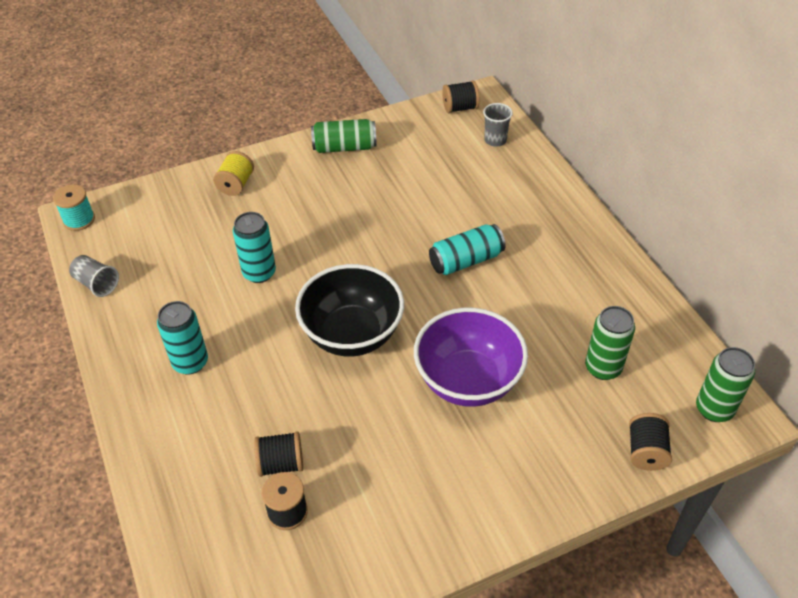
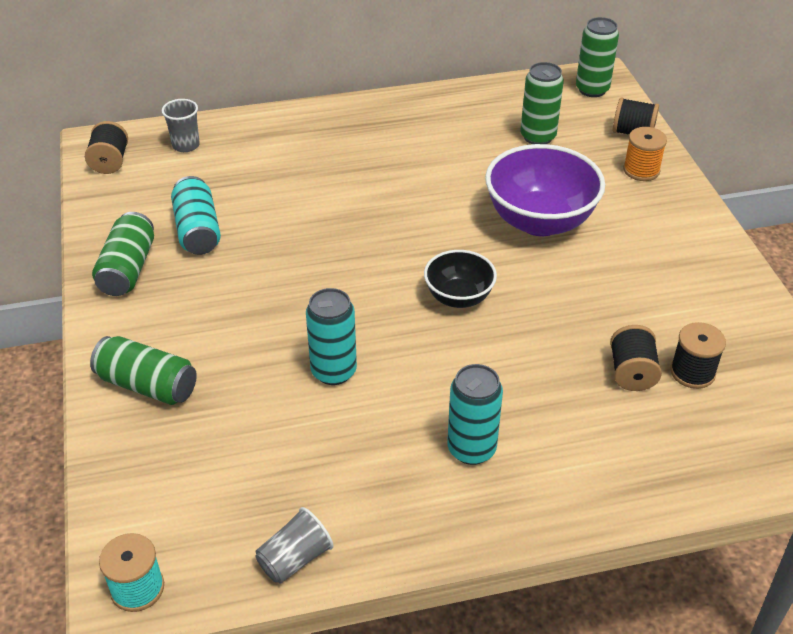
camera: 80 degrees left, 5 degrees down
yellow spool [213,151,254,196] -> green can [90,336,197,405]
black bowl [295,264,404,357] -> black bowl [424,250,497,308], size x0.57
turquoise can [429,224,506,275] -> turquoise can moved to [171,176,221,255]
none -> orange spool [623,127,667,181]

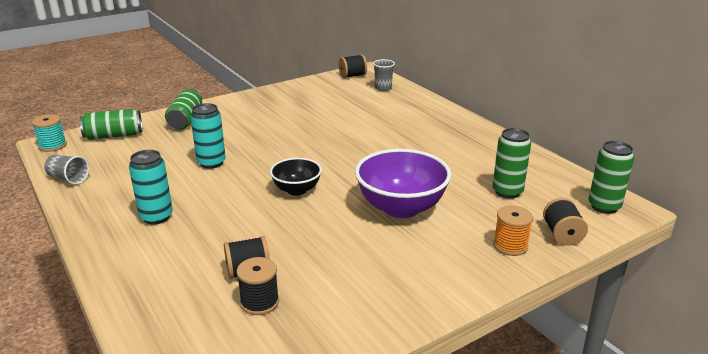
camera: 70 degrees right, 15 degrees down
green can [92,212,154,296] -> green can moved to [80,109,142,140]
turquoise can [171,176,221,255] -> none

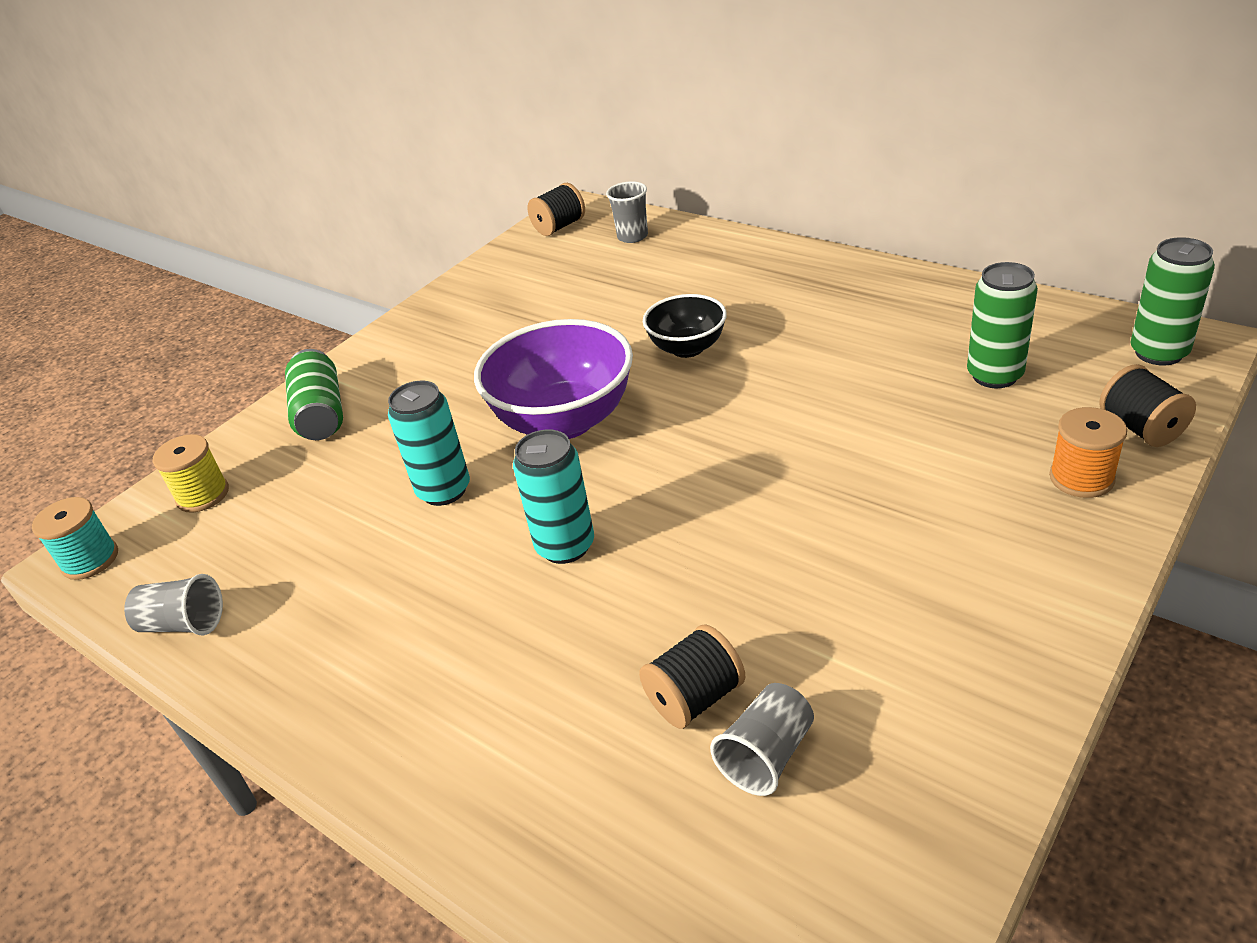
camera: 15 degrees left, 10 degrees up
green can [80,109,142,140] -> yellow spool [152,434,229,513]
turquoise can [129,150,173,224] -> turquoise can moved to [513,430,594,564]
black spool [237,257,279,315] -> grey cup [710,683,814,796]
black bowl [270,158,322,196] -> black bowl moved to [643,294,727,358]
purple bowl [355,149,451,218] -> purple bowl moved to [474,319,633,439]

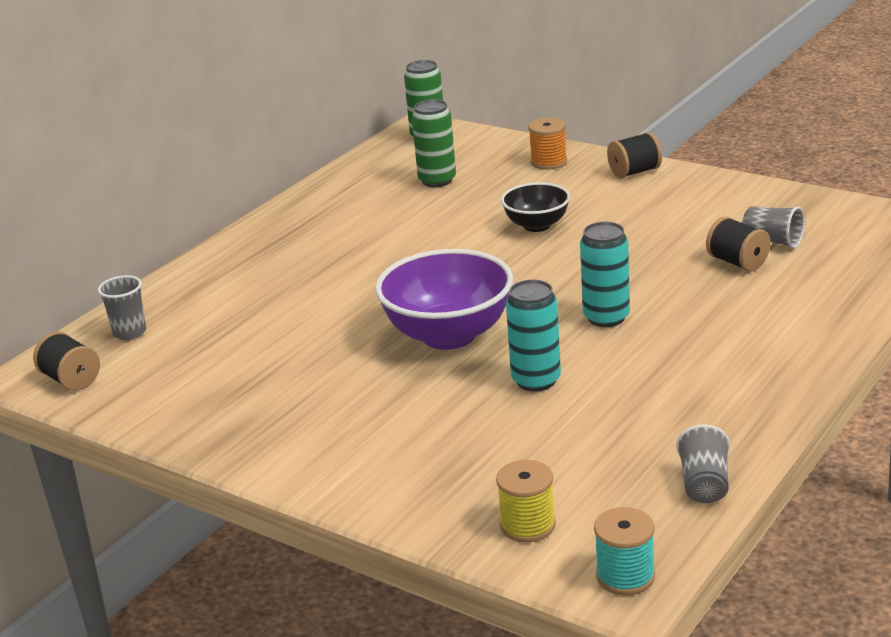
camera: 95 degrees left, 10 degrees down
green can [285,349,343,440] -> none
black bowl [643,294,727,358] -> black bowl moved to [501,182,570,232]
black spool [1099,364,1196,447] -> black spool moved to [607,132,662,179]

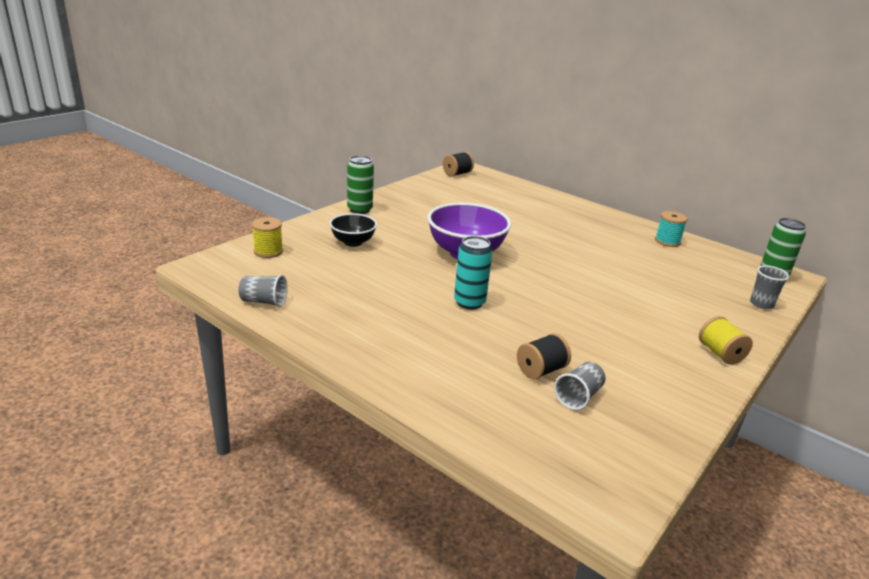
camera: 90 degrees right, 0 degrees up
grey cup [98,275,146,340] -> grey cup moved to [750,265,789,309]
green can [412,99,456,187] -> green can moved to [347,155,374,214]
black bowl [501,182,570,232] -> black bowl moved to [329,213,377,247]
turquoise can [506,280,561,392] -> none
orange spool [528,118,567,170] -> none
turquoise spool [594,507,655,595] -> turquoise spool moved to [655,211,688,247]
black spool [607,132,662,179] -> yellow spool [699,316,753,365]

